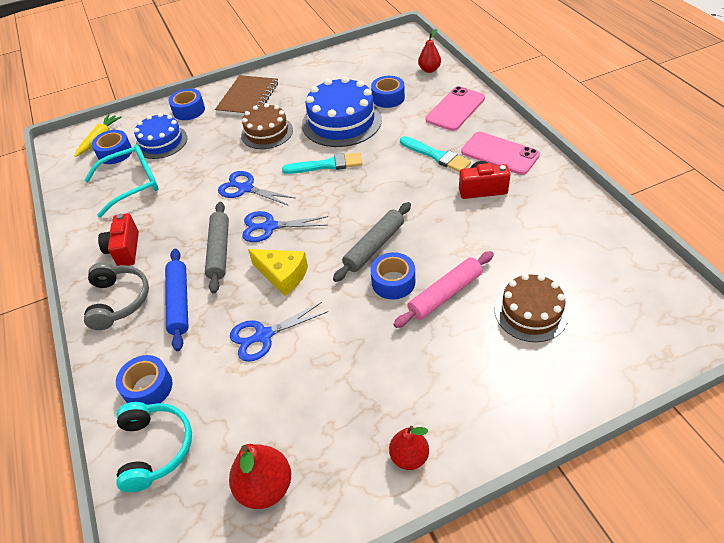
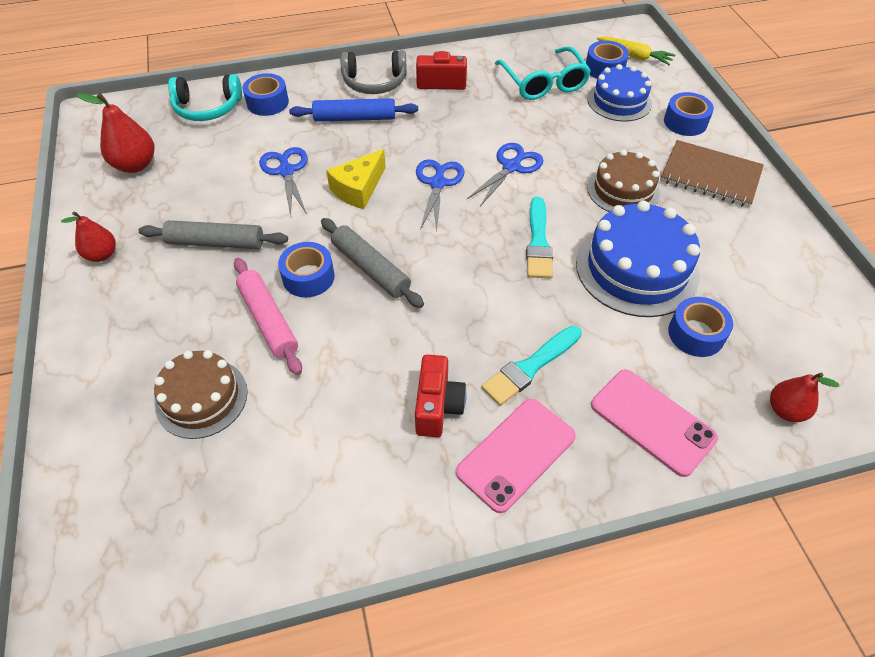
camera: 95 degrees right, 5 degrees up
grey rolling pin [205,202,229,294] -> grey rolling pin moved to [139,220,288,249]

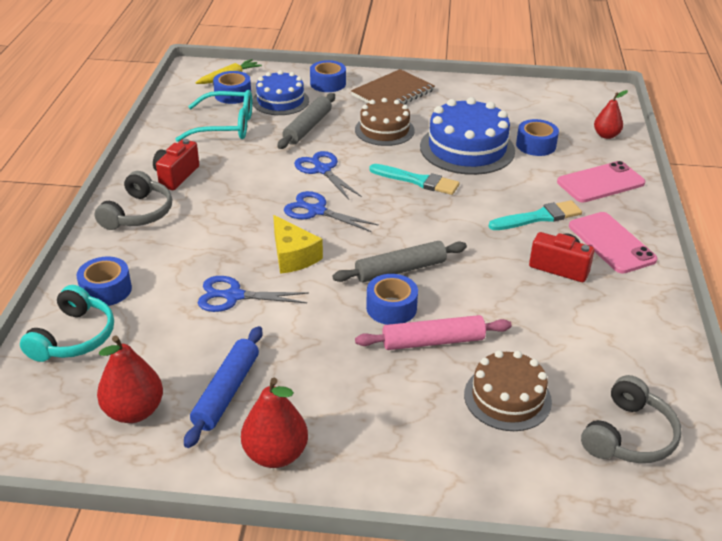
camera: 70 degrees left, 15 degrees down
red pear [61,211,116,262] -> red pear [241,378,308,468], size x1.50
grey rolling pin [139,220,288,249] -> grey rolling pin moved to [277,93,335,149]
blue rolling pin [289,98,418,122] -> blue rolling pin moved to [184,326,263,448]
turquoise brush [481,326,582,406] -> turquoise brush turned 90 degrees counterclockwise [488,200,582,230]
none -> grey headphones [581,375,682,463]

